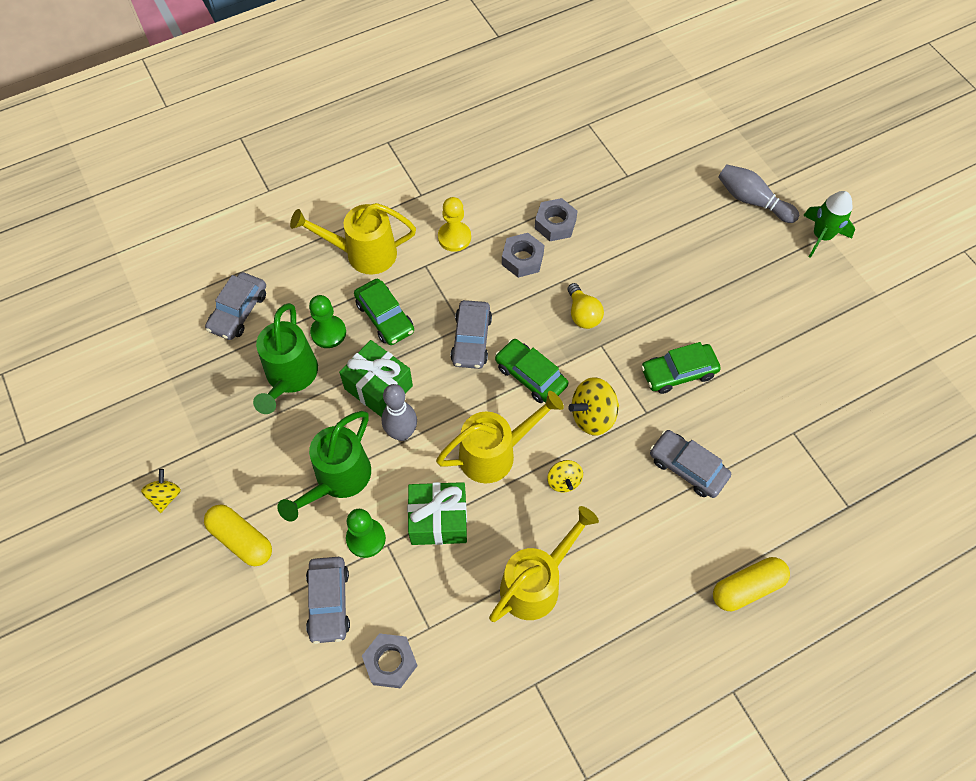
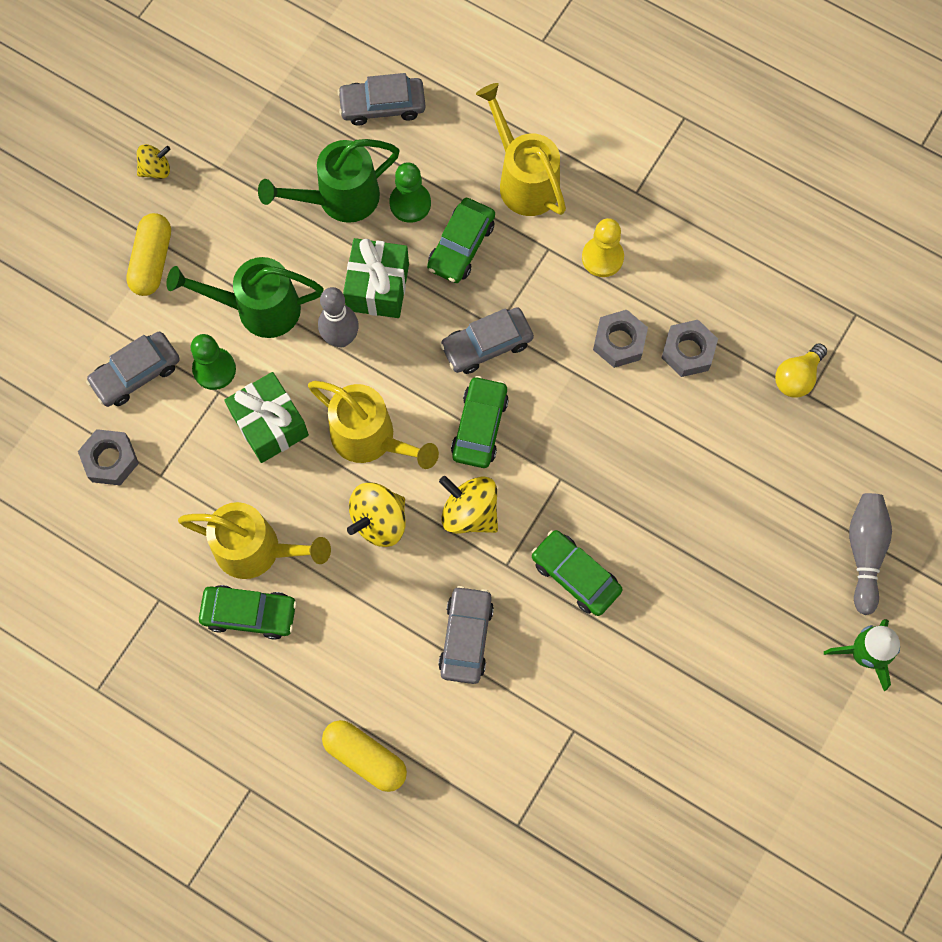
camera: 60 degrees right, 10 degrees up
yellow spinning top [547,460,583,493] -> yellow spinning top [347,482,405,547], size x1.61
yellow light bulb [567,283,604,329] -> yellow light bulb moved to [775,343,827,398]
none -> green car [199,585,297,640]

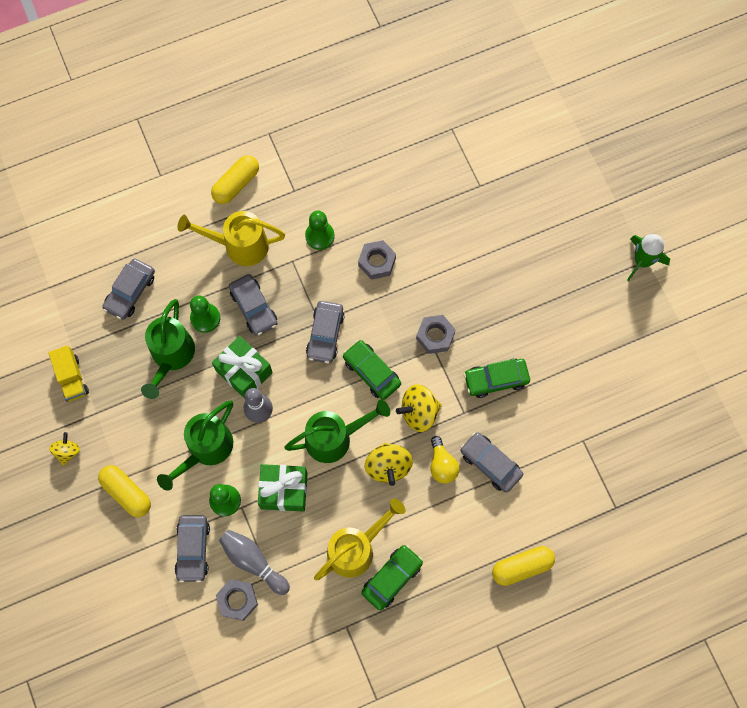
camera: 55 degrees left, 0 degrees up
yellow watering can [308,381,439,469] -> green watering can [284,400,390,463]
green car [427,198,495,283] -> grey car [229,274,278,336]
yellow pawn [582,218,624,277] -> green pawn [305,211,335,250]
grey nut [661,320,718,377] -> grey nut moved to [416,315,456,354]
yellow light bulb [775,343,827,398] -> yellow light bulb moved to [430,436,459,484]
grey bowling pin [849,493,892,615] -> grey bowling pin moved to [219,529,290,595]
none -> yellow truck [48,346,89,401]
none -> yellow capsule [211,155,259,204]

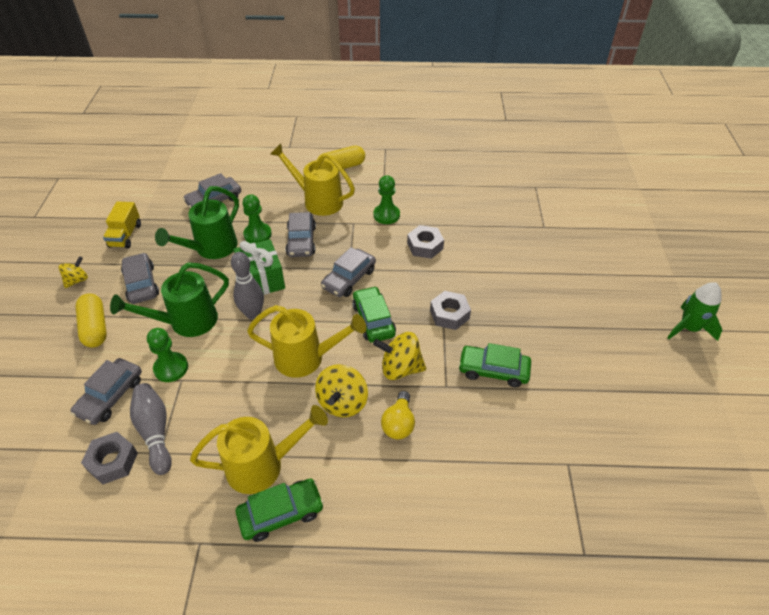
camera: 25 degrees right, 25 degrees down
green gift [258,464,308,512] -> none
green watering can [284,400,390,463] -> yellow watering can [247,305,366,378]
grey car [460,432,523,492] -> grey car moved to [121,253,159,304]
yellow capsule [492,546,555,586] -> none

